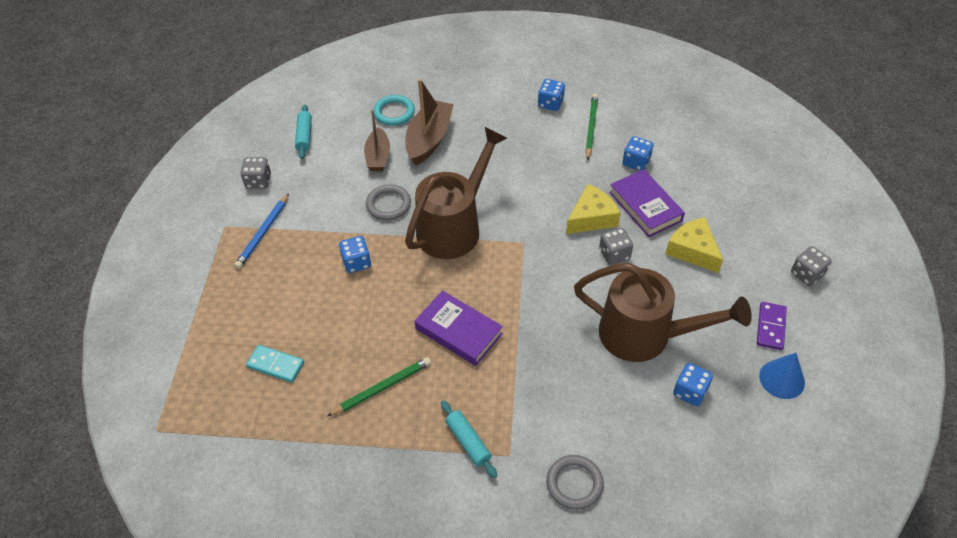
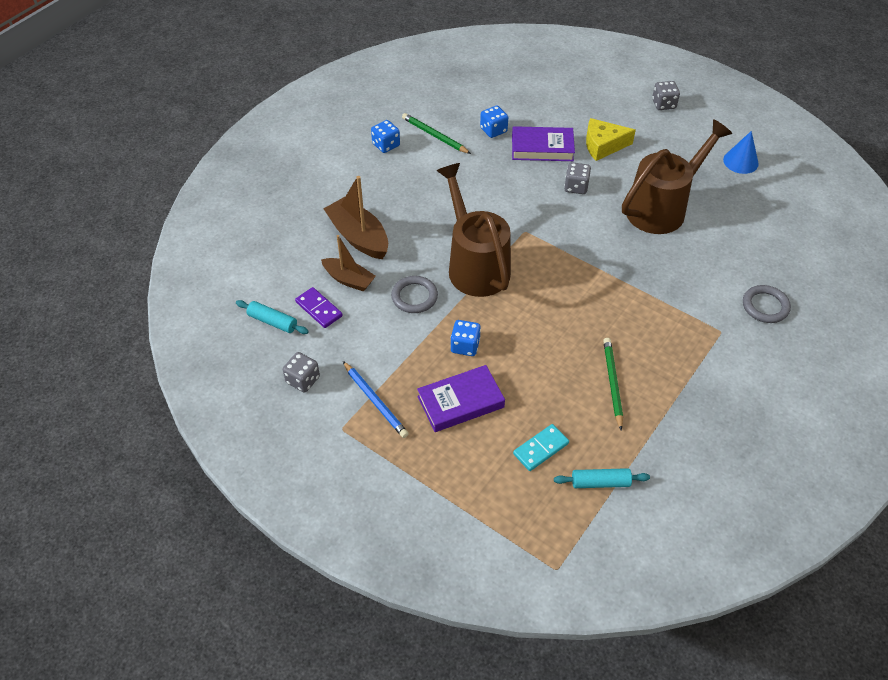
camera: 60 degrees left, 0 degrees up
turquoise ring [373,95,415,126] -> none
purple book [414,290,503,366] -> purple book moved to [417,365,505,432]
turquoise rolling pin [441,400,497,478] -> turquoise rolling pin moved to [554,468,650,488]
yellow cheese [566,184,621,234] -> none
blue dice [673,363,713,406] -> none
purple domino [757,302,787,350] -> purple domino moved to [295,287,343,328]

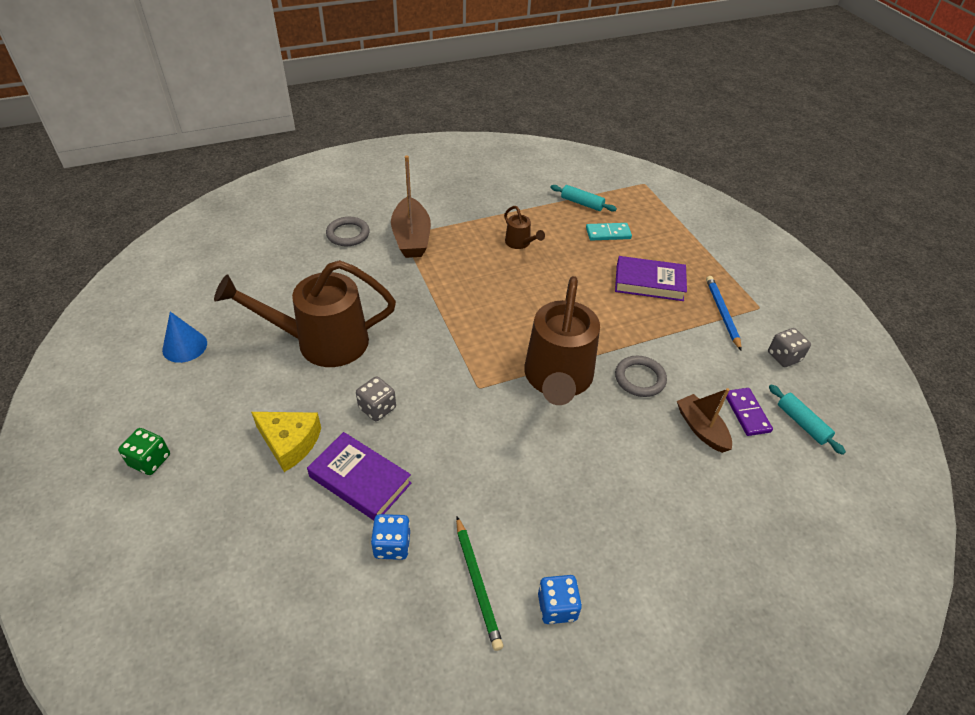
camera: 150 degrees left, 5 degrees down
brown boat [323,176,388,259] -> brown boat moved to [391,156,431,258]
blue dice [451,320,481,356] -> none
green pencil [603,338,623,431] -> brown watering can [504,206,545,249]
grey dice [652,81,680,110] -> green dice [118,428,170,475]

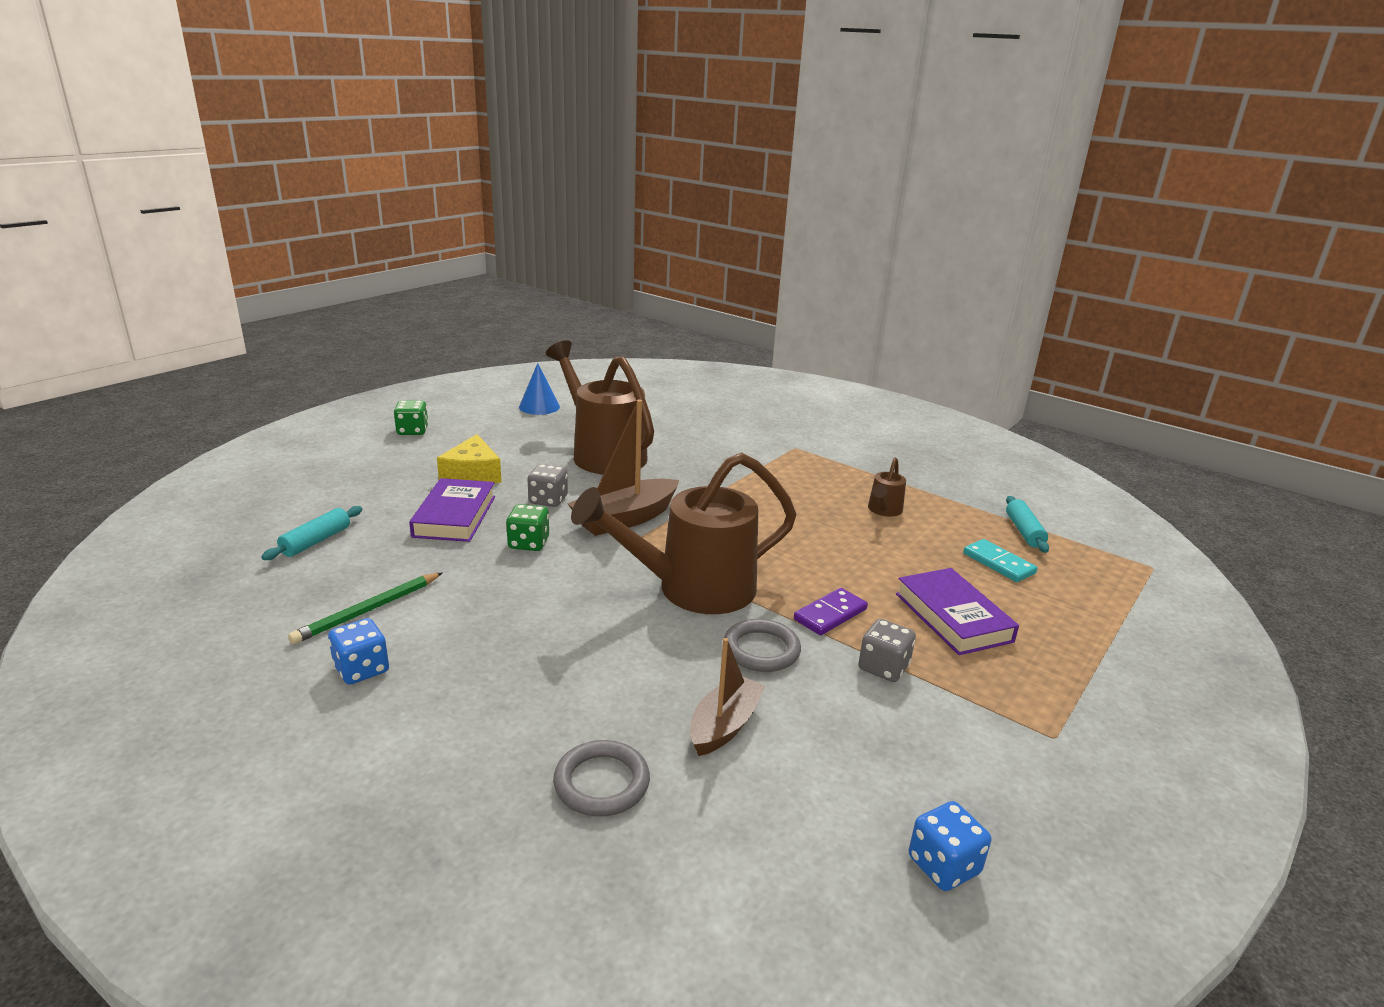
camera: 60 degrees right, 20 degrees down
grey ring [326,217,370,246] -> grey ring moved to [553,740,650,817]
blue dice [371,514,410,560] -> blue dice moved to [909,801,991,891]
brown boat [391,156,431,258] -> brown boat moved to [568,399,679,536]
blue pencil [706,276,742,351] -> none
purple domino [726,388,773,436] -> purple domino moved to [794,588,868,635]
grey dice [768,328,811,367] -> grey dice moved to [858,619,916,682]
turquoise rolling pin [769,384,846,455] -> turquoise rolling pin moved to [261,506,362,560]
none -> green dice [506,504,549,551]

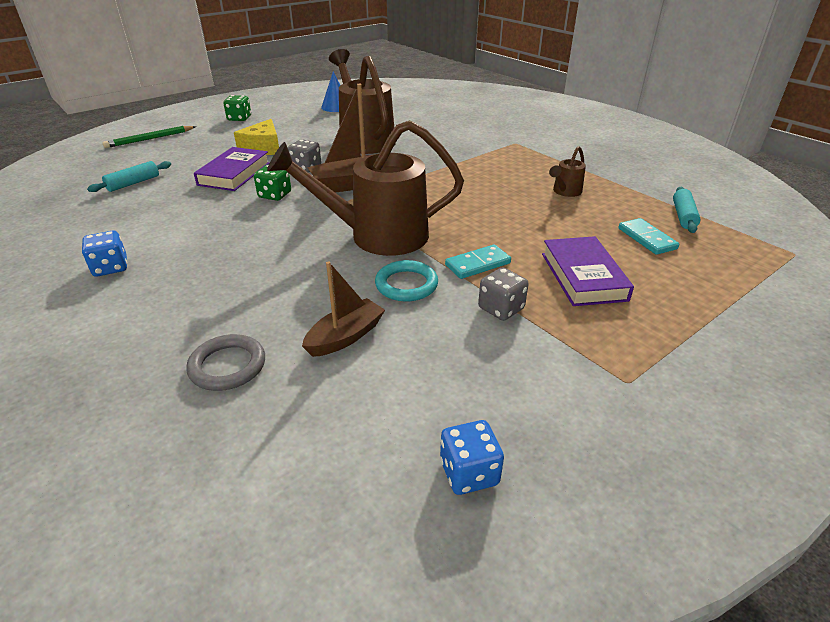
camera: 15 degrees right, 10 degrees up
green pencil [288,572,443,644] -> green pencil moved to [103,126,196,148]
grey ring [724,619,801,672] -> turquoise ring [375,260,438,301]
purple domino [794,588,868,635] -> turquoise domino [445,244,511,279]

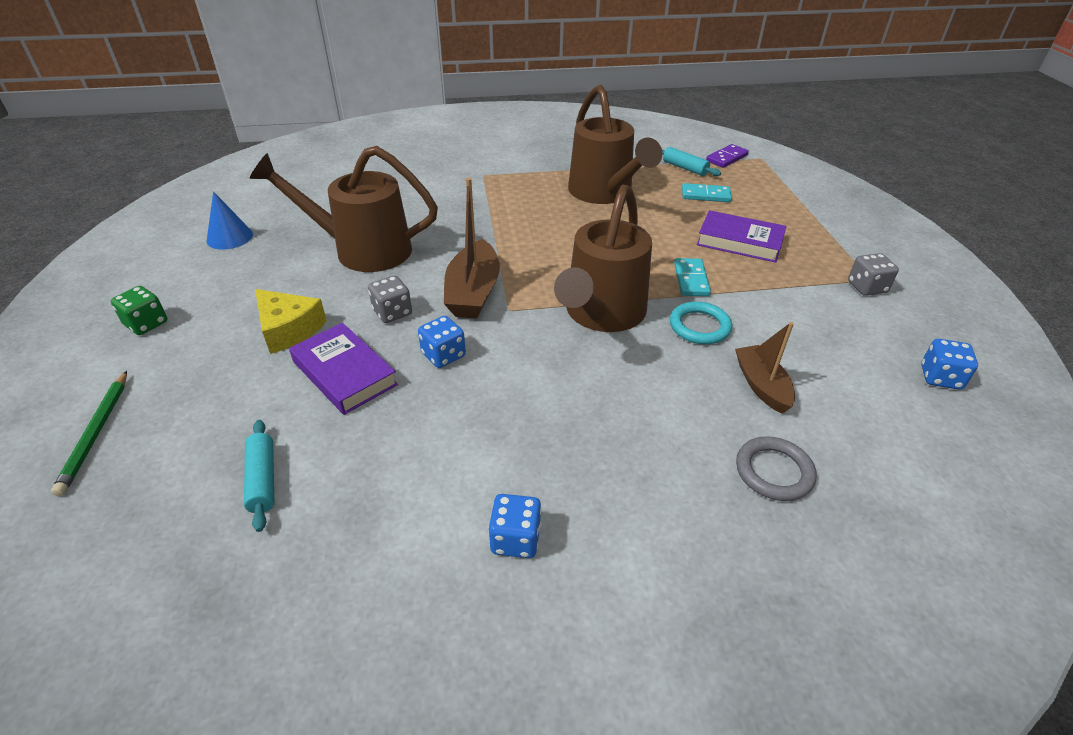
camera: 60 degrees left, 5 degrees up
green dice [254,165,291,201] -> blue dice [418,316,466,368]
grey dice [478,267,529,321] -> grey dice moved to [848,253,899,296]
brown watering can [549,146,586,197] -> brown watering can [568,85,662,204], size x2.31
none -> purple domino [706,144,749,168]

